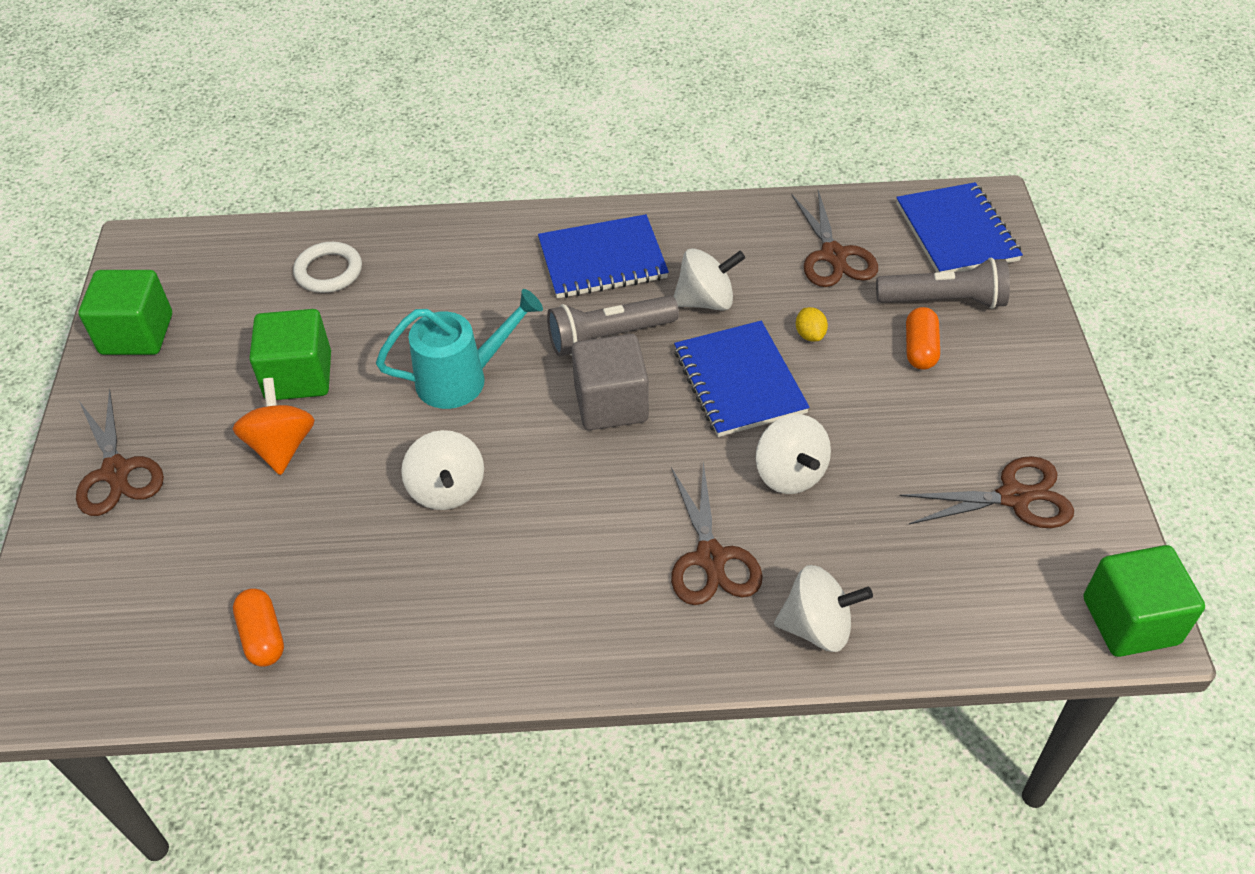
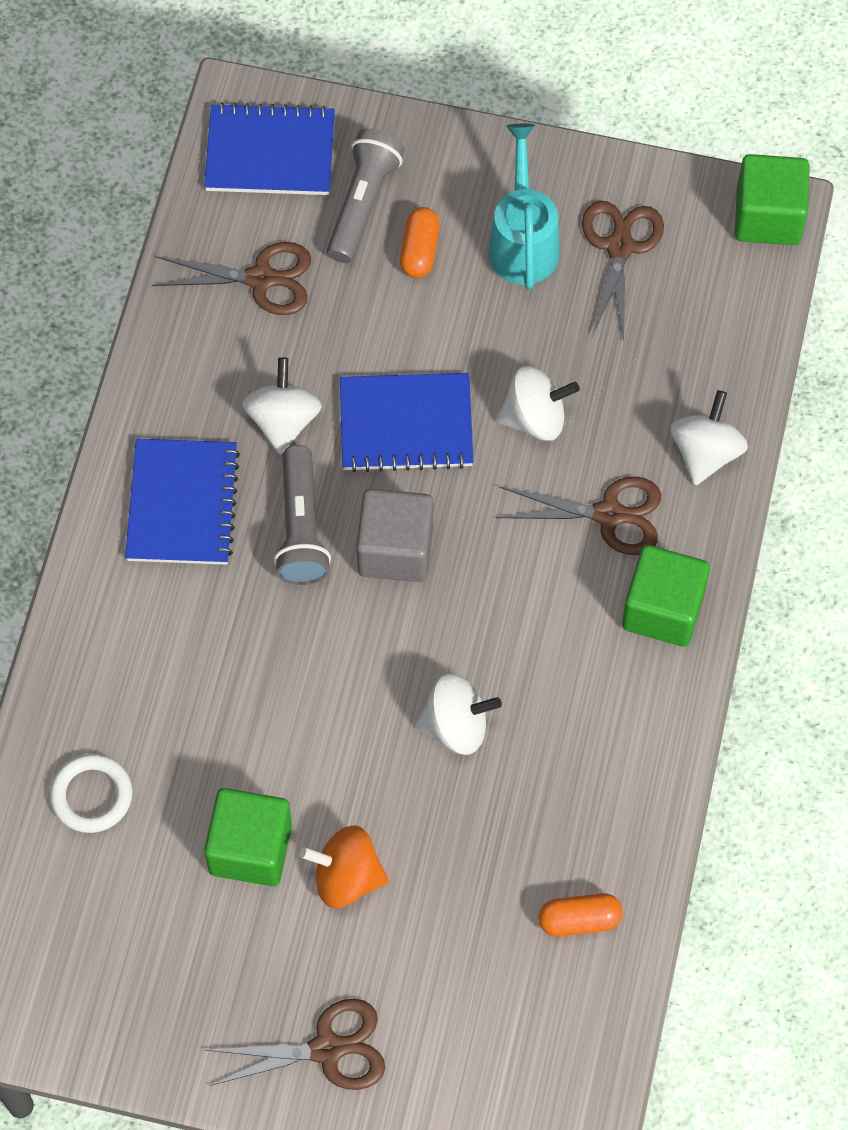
camera: 75 degrees left, 15 degrees up
green cube [78,270,172,355] -> green cube moved to [622,545,710,647]
turquoise watering can [376,289,543,409] -> turquoise watering can moved to [488,124,560,290]
yellow lemon [796,307,828,342] -> none
orange capsule [906,307,940,370] -> orange capsule turned 75 degrees clockwise [400,207,440,278]

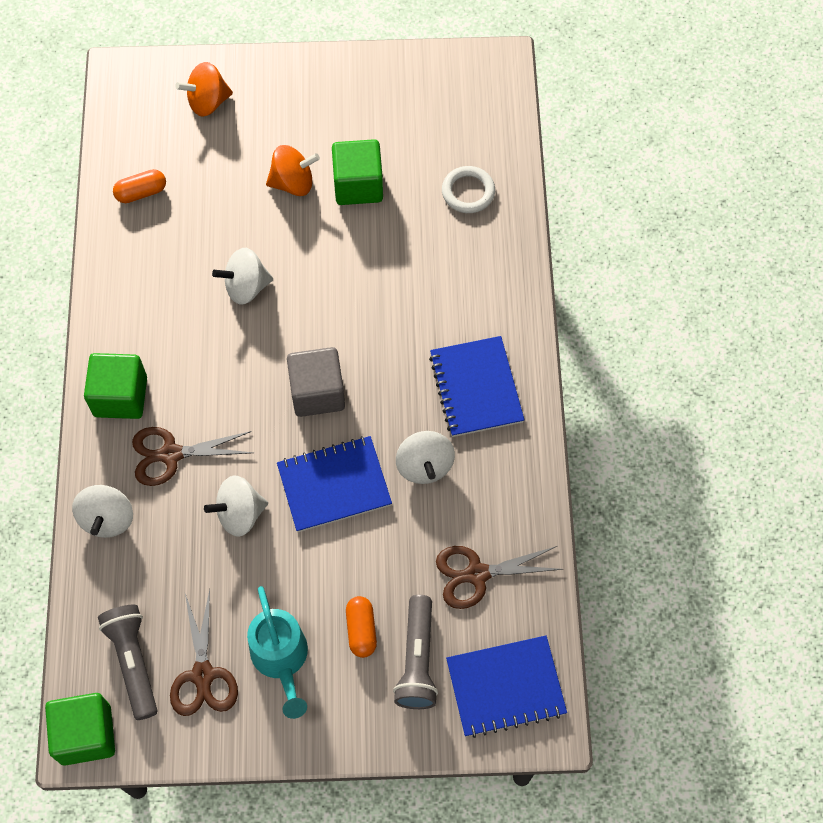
camera: 165 degrees right, 0 degrees up
brown scissors [206,999,385,1090] -> none
grey flashlight [274,445,331,585] -> grey flashlight moved to [98,605,158,720]
none -> orange spinning top [175,62,233,117]

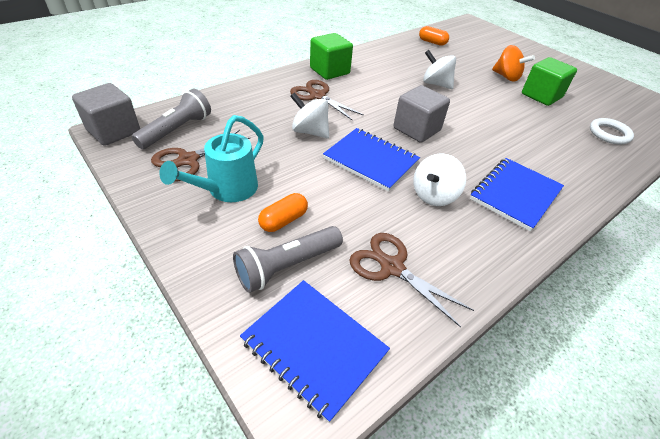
camera: 50 degrees right, 20 degrees down
green cube [45,693,115,766] -> grey cube [72,83,140,146]
white spinning top [72,485,133,538] -> none
orange spinning top [175,62,233,117] -> none

